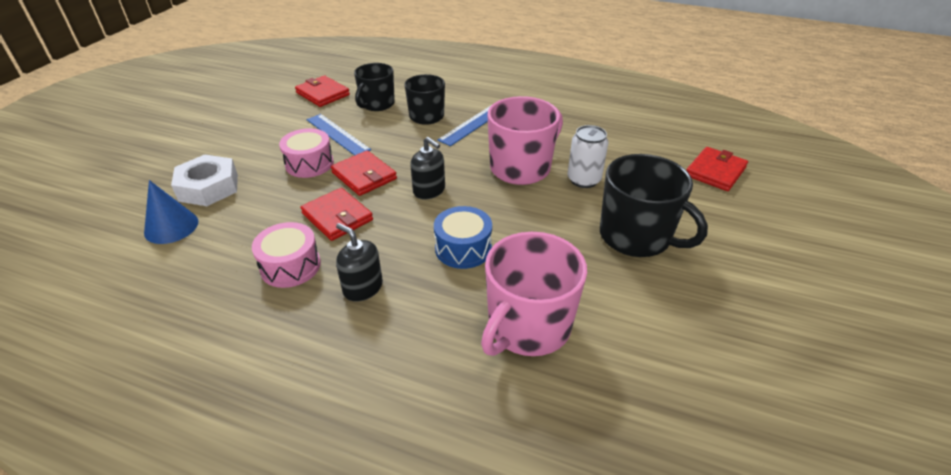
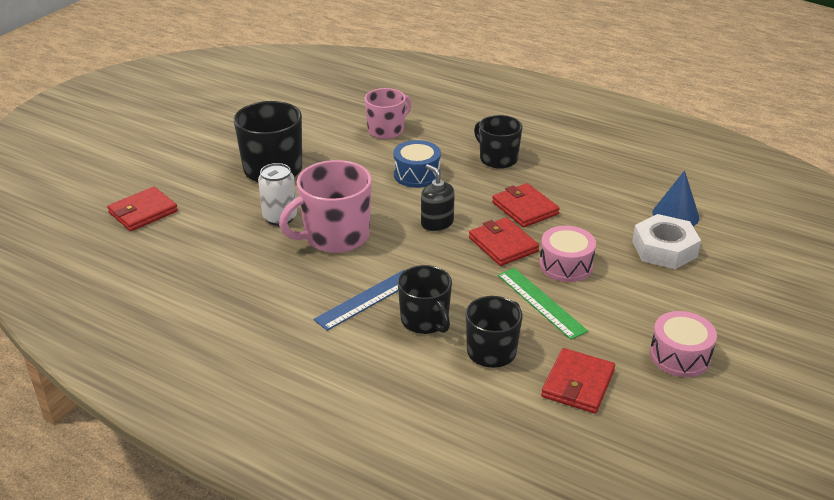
camera: 170 degrees left, 5 degrees down
pink drum [252,222,321,288] -> pink drum moved to [650,311,717,377]
red wallet [295,75,350,107] -> red wallet turned 60 degrees clockwise [541,348,615,413]
blue ruler [307,114,371,155] -> green ruler [498,268,588,340]
black soap dispenser [336,223,383,302] -> black mug [474,115,522,169]
pink mug [481,232,587,356] -> pink mug [364,88,411,139], size x0.66

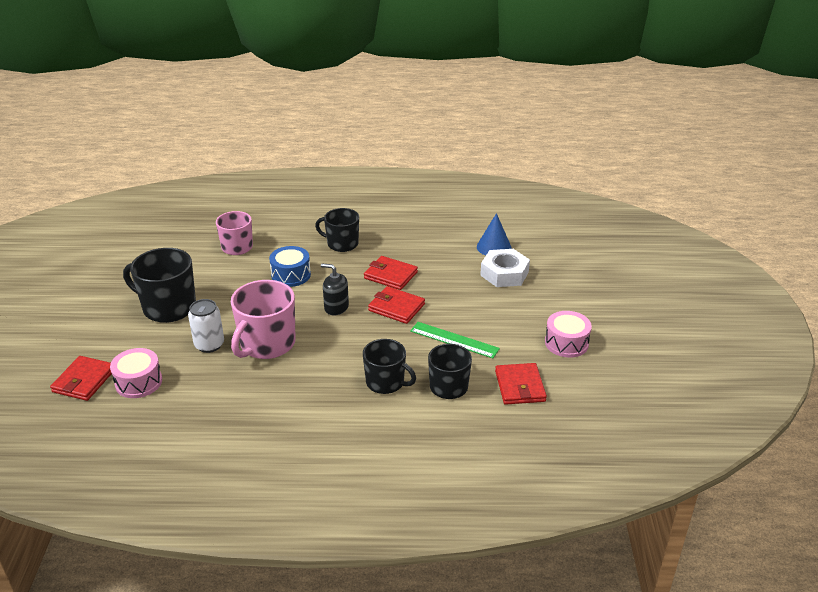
camera: 30 degrees left, 0 degrees up
blue ruler [313,270,405,331] -> none
pink drum [539,226,596,282] -> pink drum moved to [110,348,162,398]

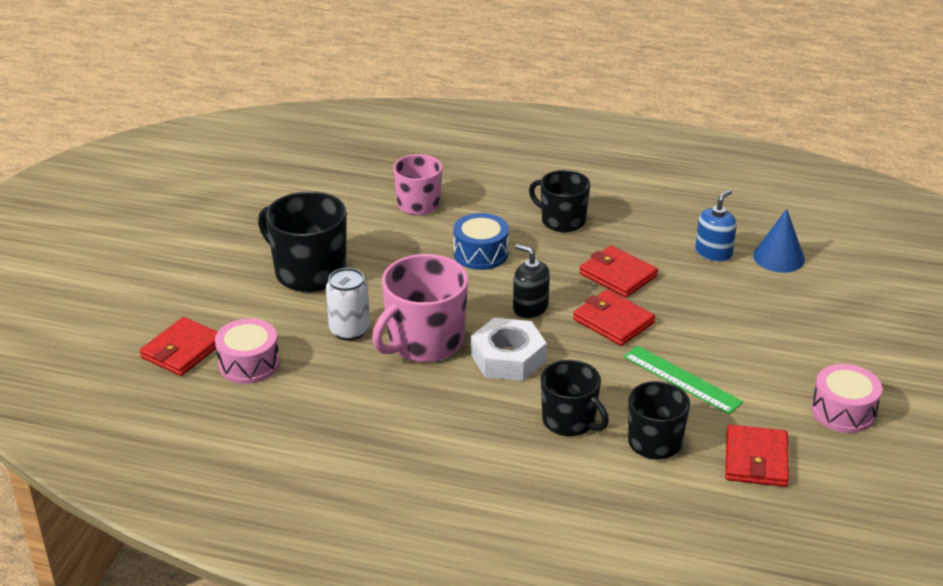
camera: 15 degrees right, 0 degrees up
white nut [480,249,530,287] -> white nut moved to [471,318,547,381]
none -> blue soap dispenser [696,189,737,262]

